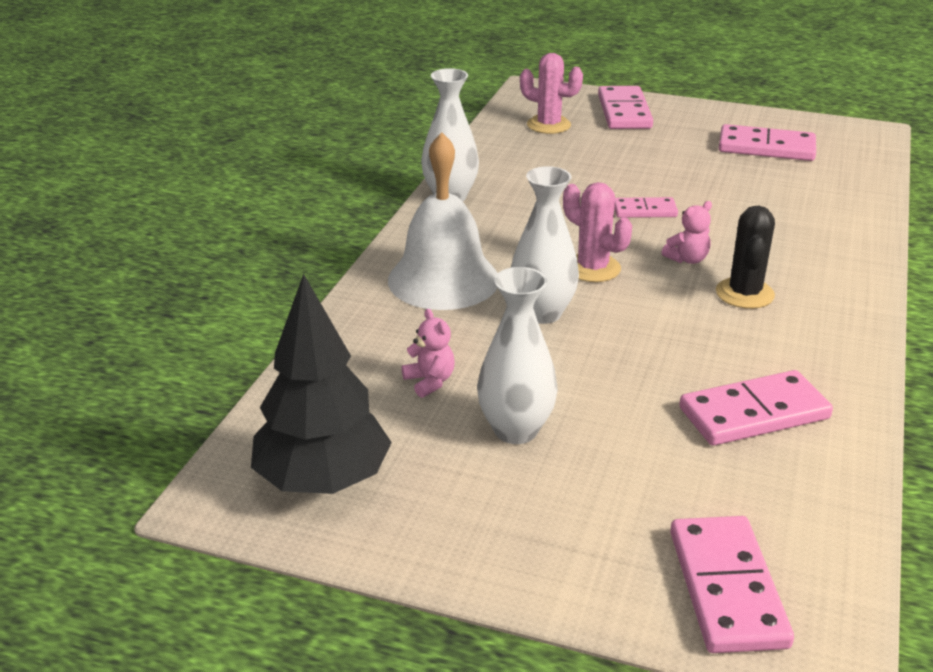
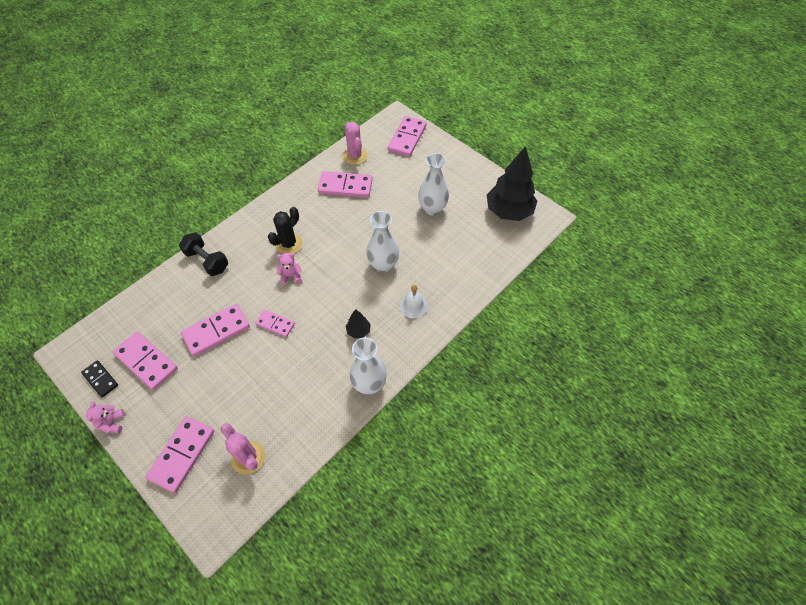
camera: 155 degrees left, 25 degrees up
white bell [388,132,498,310] -> white bell [400,285,427,318], size x0.48
pink teddy bear [402,309,455,398] -> pink teddy bear moved to [86,401,125,433]
pink cactus [563,182,632,282] -> pink cactus moved to [343,122,367,165]
none -> black domino [81,360,118,397]
none -> black dumbbell [179,232,228,276]
none -> pink domino [181,304,250,357]
none -> black tree [346,309,371,338]

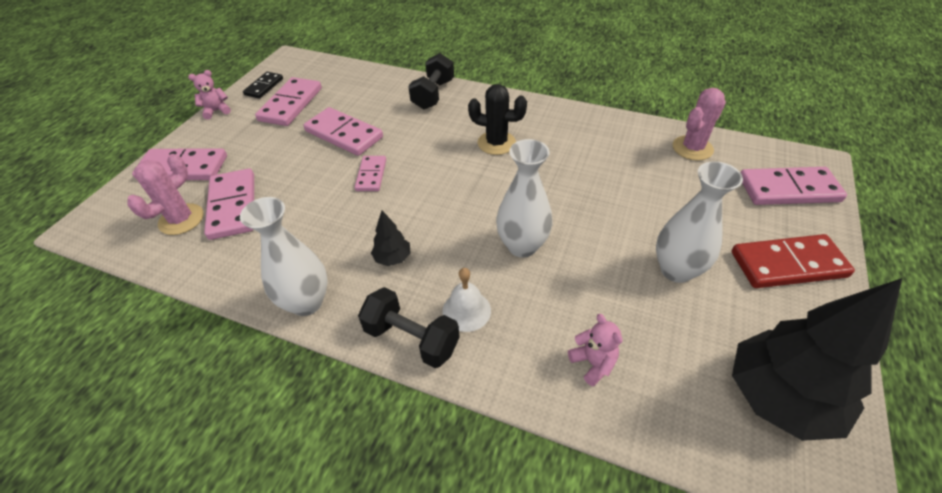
camera: 70 degrees right, 10 degrees down
pink teddy bear [277,253,302,285] -> pink teddy bear moved to [568,314,623,386]
pink domino [318,171,373,198] -> pink domino moved to [204,169,254,240]
none -> black dumbbell [358,287,460,368]
none -> red domino [732,234,855,288]

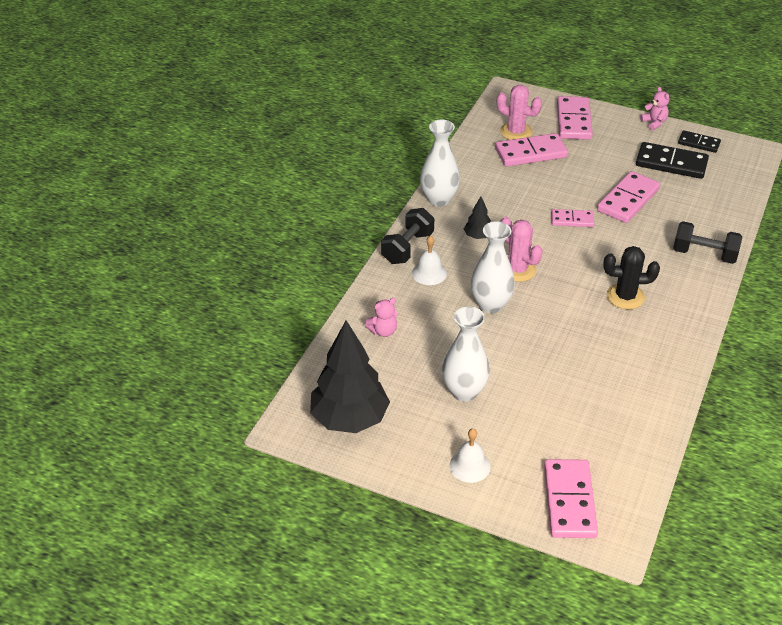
camera: 90 degrees right, 5 degrees down
pink domino [255,77,322,126] -> black domino [636,142,709,179]
black cactus [468,84,527,155] -> black cactus turned 75 degrees clockwise [603,246,660,309]
pink cactus [673,88,726,161] -> pink cactus moved to [500,217,542,282]
red domino [732,234,855,288] -> white bell [450,428,491,483]

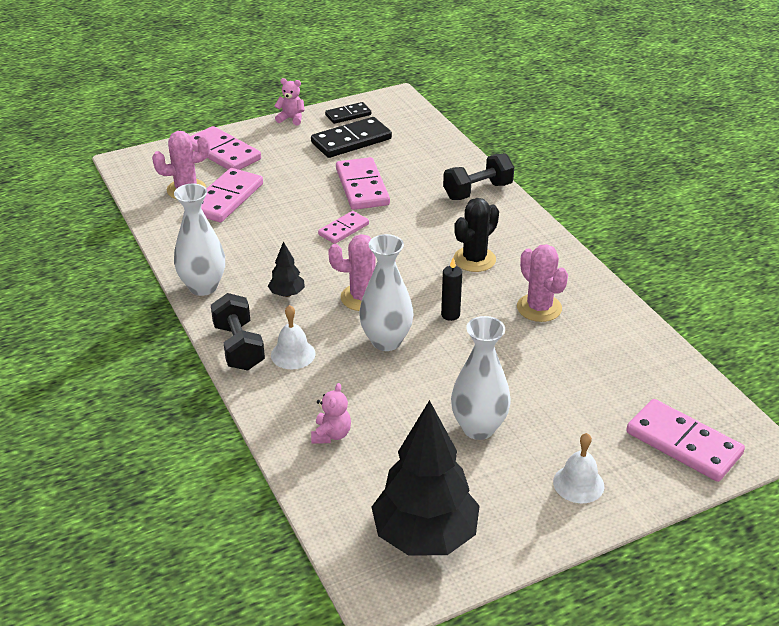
camera: 50 degrees left, 5 degrees down
none -> black candle [441,258,462,321]
none -> pink cactus [517,244,568,322]

